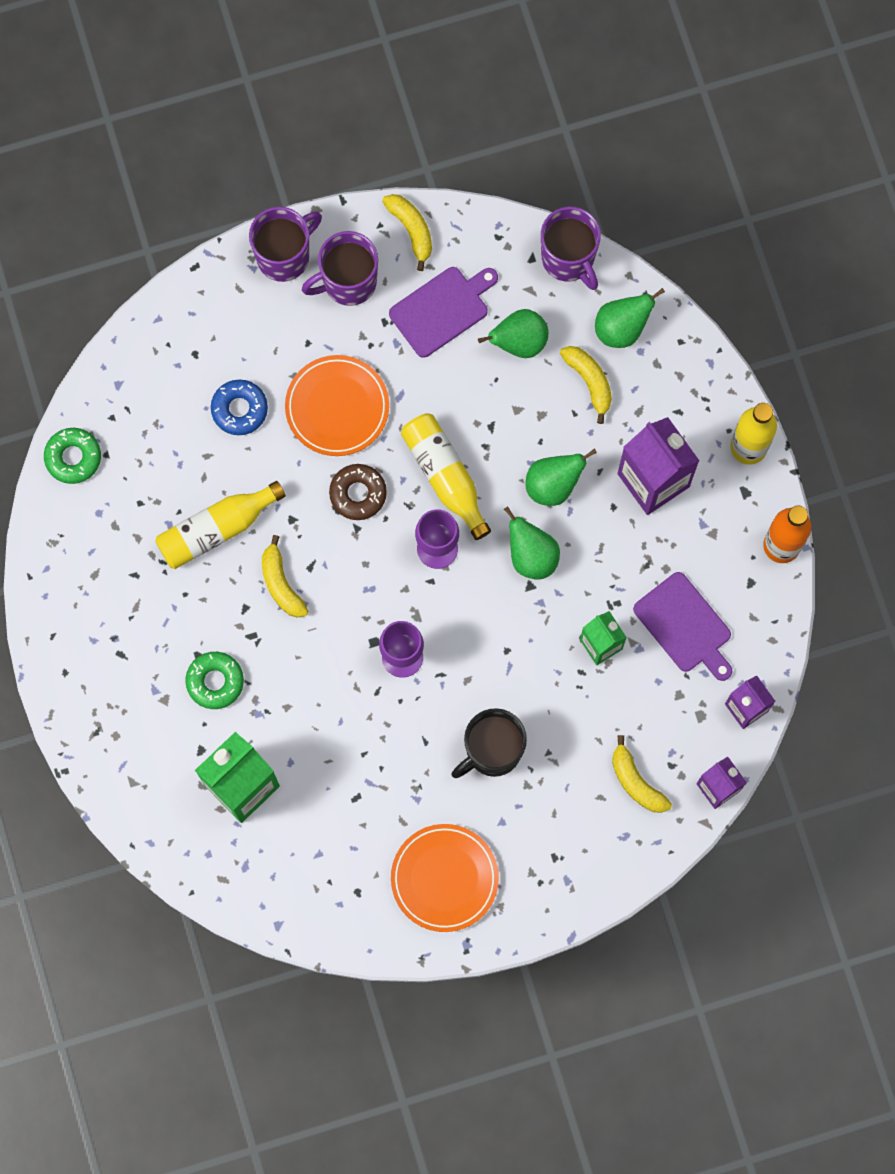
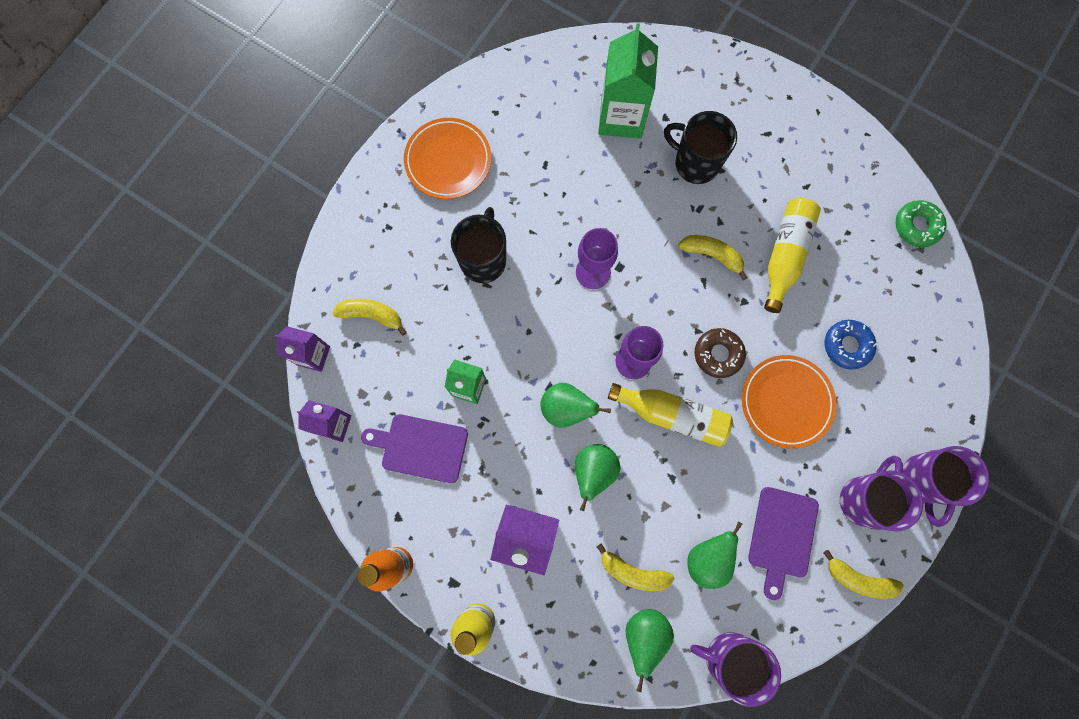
camera: 140 degrees right, 0 degrees up
green donut [186,652,244,709] -> black mug [664,111,737,184]

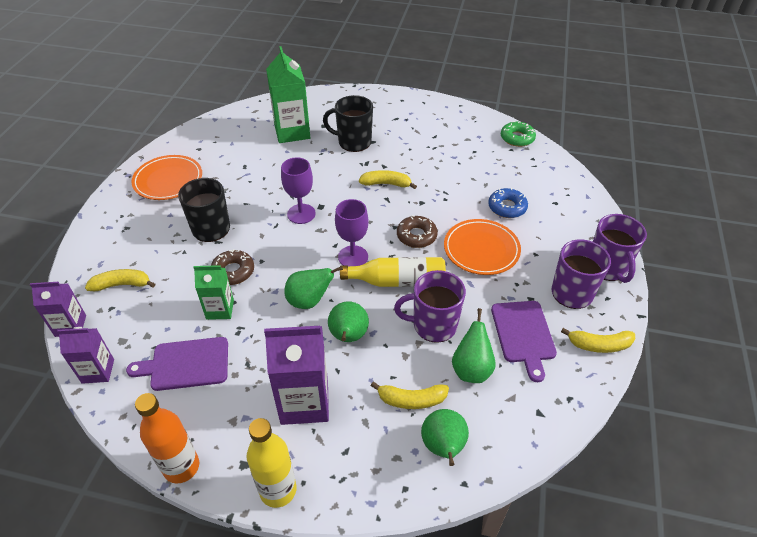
camera: 20 degrees left, 30 degrees down
purple mug [690,632,781,707] -> purple mug moved to [394,270,466,343]
yellow bottle [764,198,821,313] -> none
none -> brown donut [211,249,254,285]

